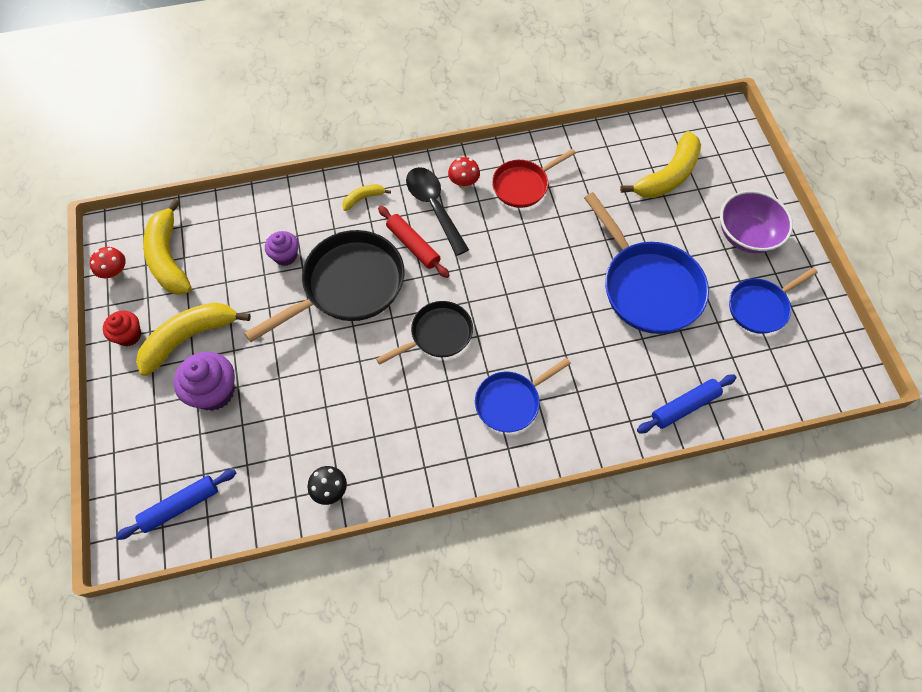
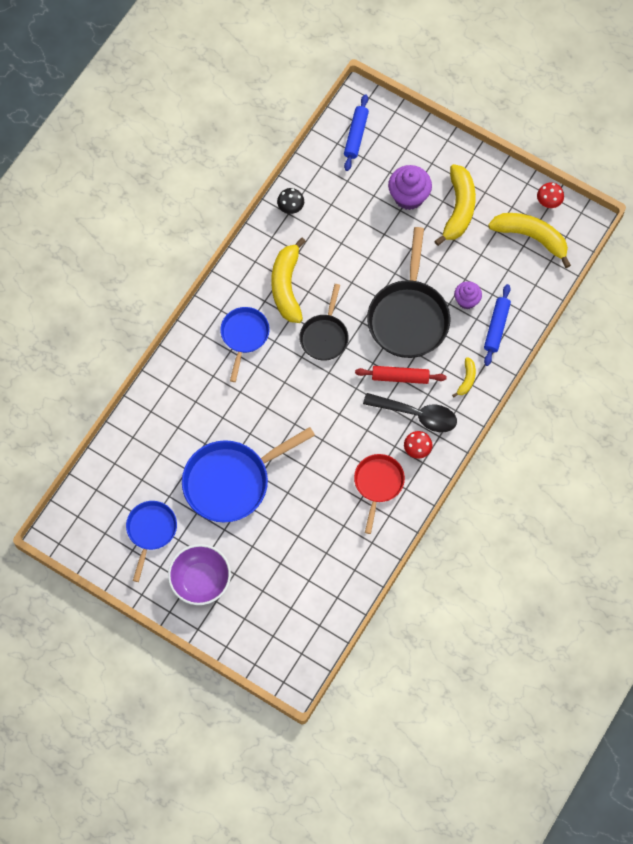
camera: 135 degrees right, 5 degrees up
red cupcake [103,311,141,346] -> none
blue pan [584,192,709,334] -> blue pan turned 45 degrees counterclockwise [182,427,315,522]
yellow banana [620,131,701,198] -> yellow banana moved to [271,238,306,323]
blue rolling pin [637,375,736,433] -> blue rolling pin moved to [484,284,511,366]

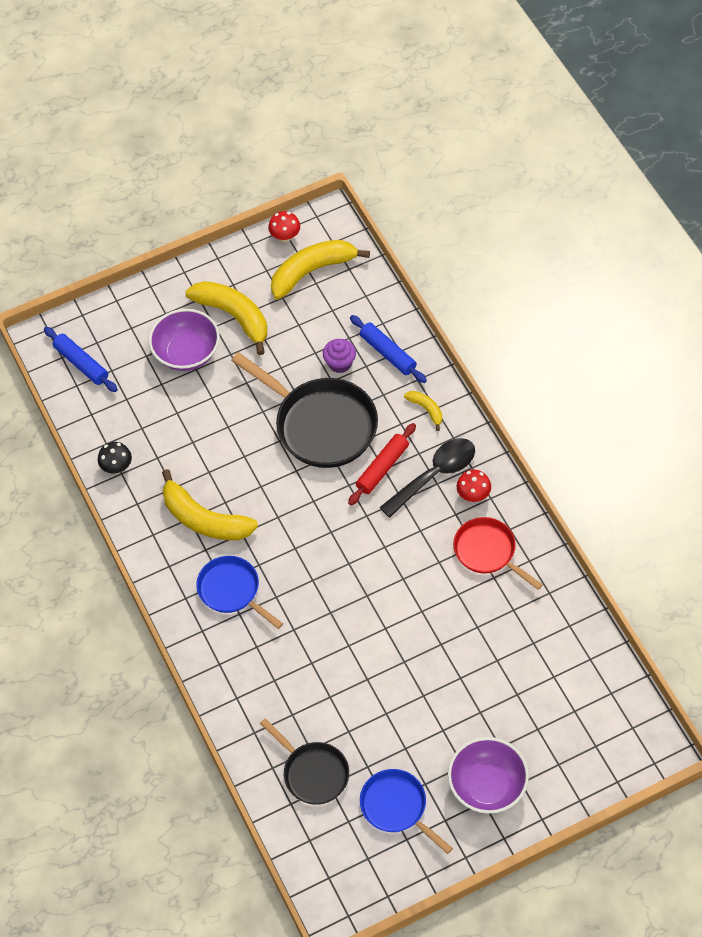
camera: 55 degrees left, 10 degrees down
blue pan [182,427,315,522] -> none
black pan [299,284,349,361] -> black pan moved to [260,718,349,805]
purple cupcake [388,165,432,210] -> purple bowl [149,309,220,371]

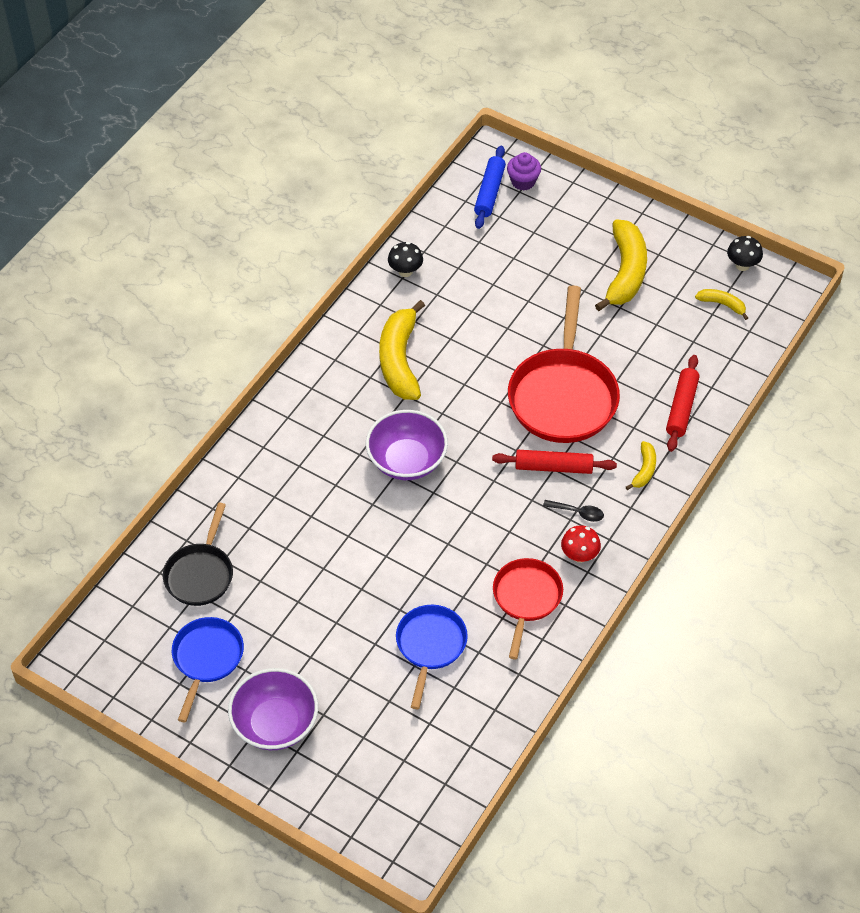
camera: 55 degrees right, 5 degrees down
purple bowl [149,309,220,371] -> purple bowl moved to [366,410,448,480]
blue pan [196,556,283,629] -> blue pan moved to [396,605,468,709]
black pan [231,352,378,468] -> red pan [508,285,620,443]
red mushroom [268,211,300,242] -> black mushroom [727,236,763,271]
yellow banana [271,240,370,300] -> yellow banana [695,289,748,320], size x0.48
purple cupcake [323,339,356,373] -> purple cupcake moved to [507,152,541,191]
blue rolling pin [350,315,427,383] -> red rolling pin [666,355,699,452]
black spoon [379,438,475,518] -> black spoon [543,500,604,522], size x0.47

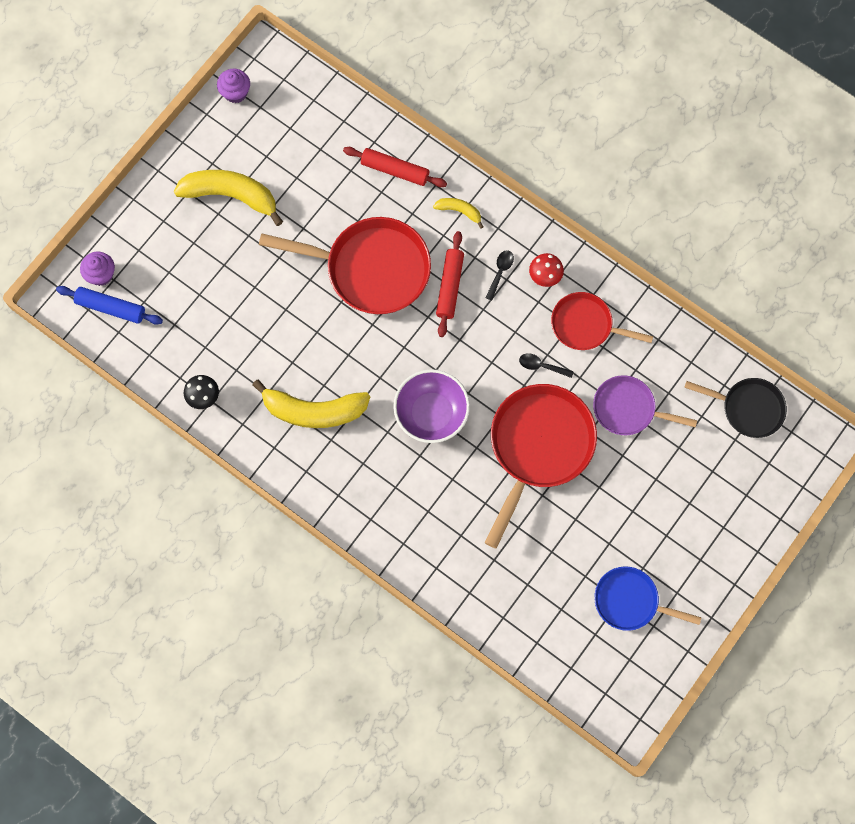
camera: 85 degrees left, 20 degrees up
black pan [163,503,233,606] -> black pan moved to [684,378,787,438]
purple bowl [228,668,318,750] -> none
blue pan [396,605,468,709] -> purple pan [593,375,697,435]
yellow banana [695,289,748,320] -> none
black mushroom [727,236,763,271] -> purple cupcake [217,69,250,103]
none -> red pan [485,384,597,549]
none -> black spoon [519,353,574,378]

